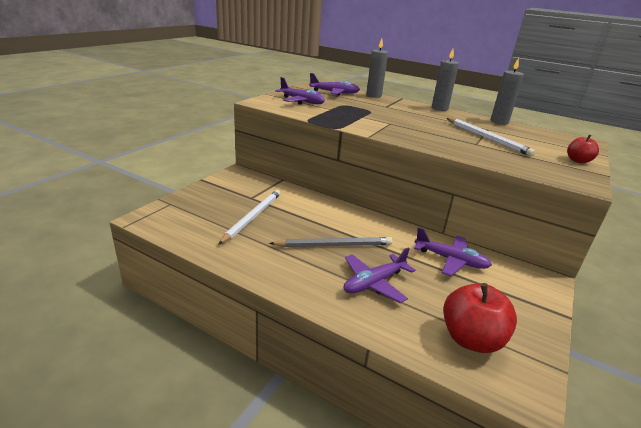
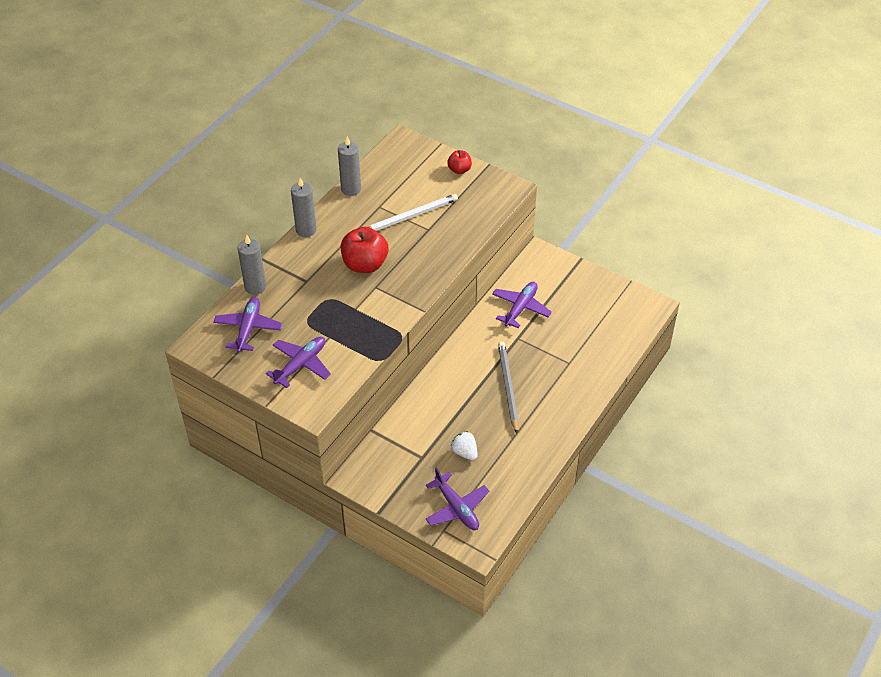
camera: 85 degrees left, 20 degrees up
white pencil [218,190,281,245] -> white strawberry [451,431,478,460]
purple plane [344,247,415,303] -> purple plane moved to [426,468,490,530]
red apple [443,283,517,353] -> red apple moved to [341,227,388,273]

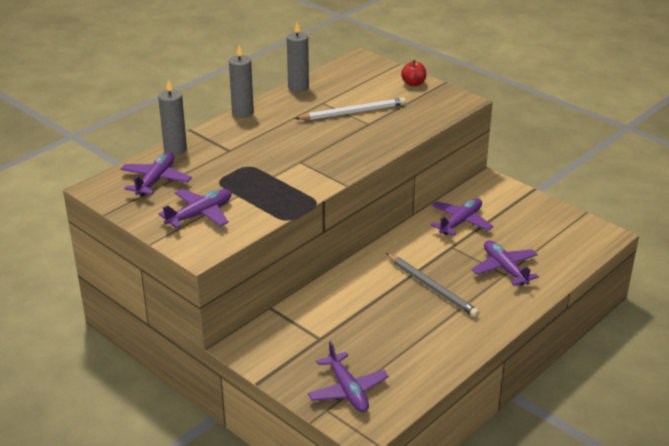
camera: 10 degrees right, 15 degrees down
red apple [341,227,388,273] -> none
white strawberry [451,431,478,460] -> none
grey pencil [498,341,519,434] -> grey pencil turned 135 degrees clockwise [386,253,480,317]
none -> purple plane [471,240,539,286]

